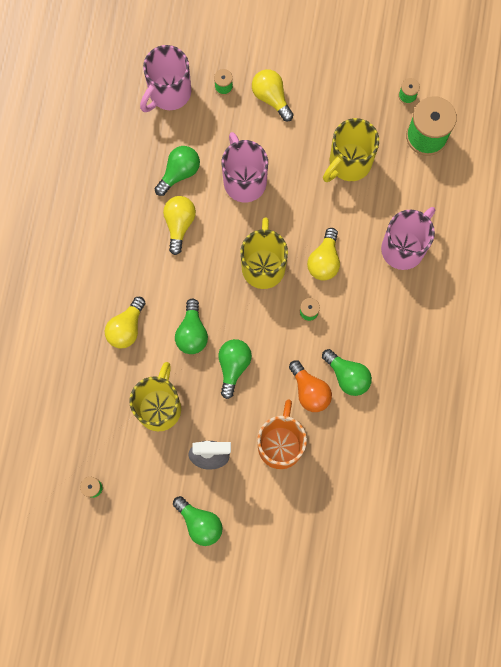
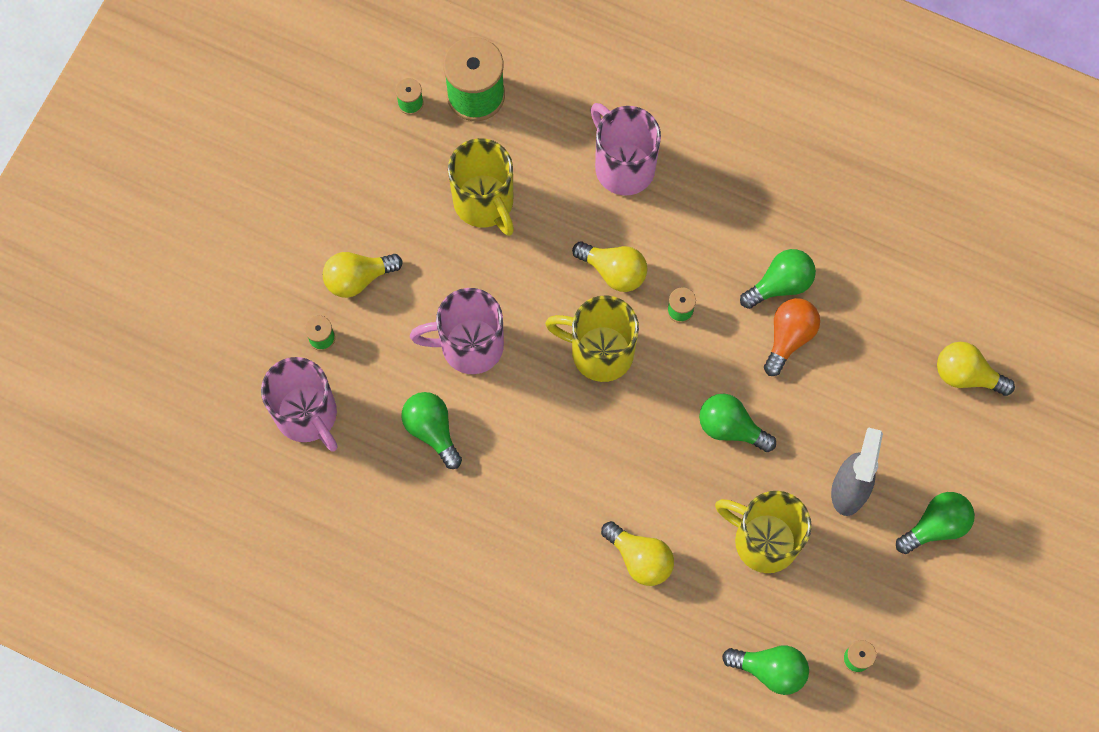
camera: 75 degrees left, 5 degrees down
yellow light bulb [163,196,196,255] -> yellow light bulb moved to [937,342,1015,396]
green light bulb [175,299,208,354] -> green light bulb moved to [722,646,809,695]
orange mug [257,399,307,469] -> none
orange light bulb [289,360,332,412] -> orange light bulb turned 45 degrees counterclockwise [764,298,820,376]

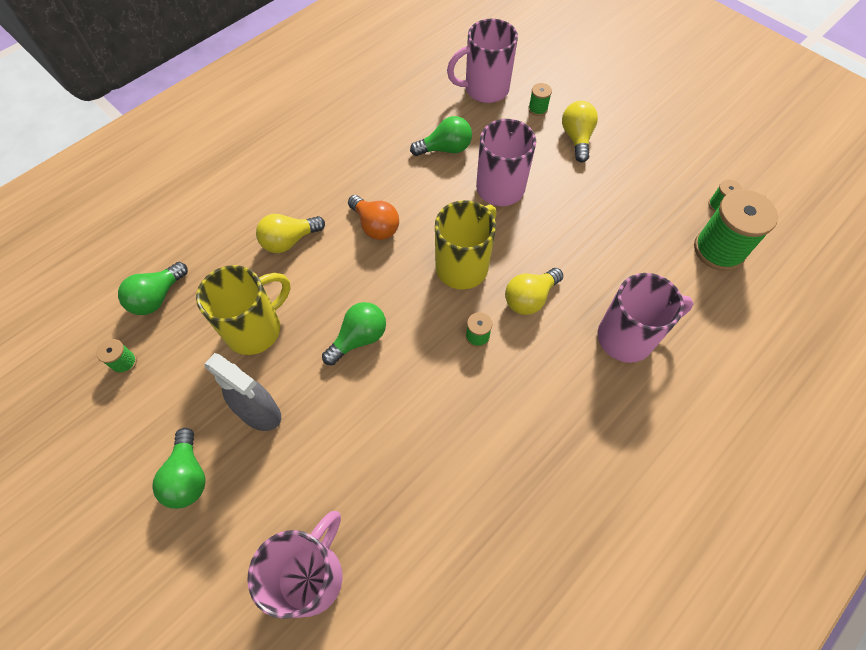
camera: 110 degrees right, 10 degrees down
yellow mug [448,138,514,236] -> none
green light bulb [740,249,816,309] -> none
orange light bulb [764,298,820,376] -> orange light bulb moved to [348,195,399,240]
yellow light bulb [937,342,1015,396] -> pink mug [247,511,342,619]

